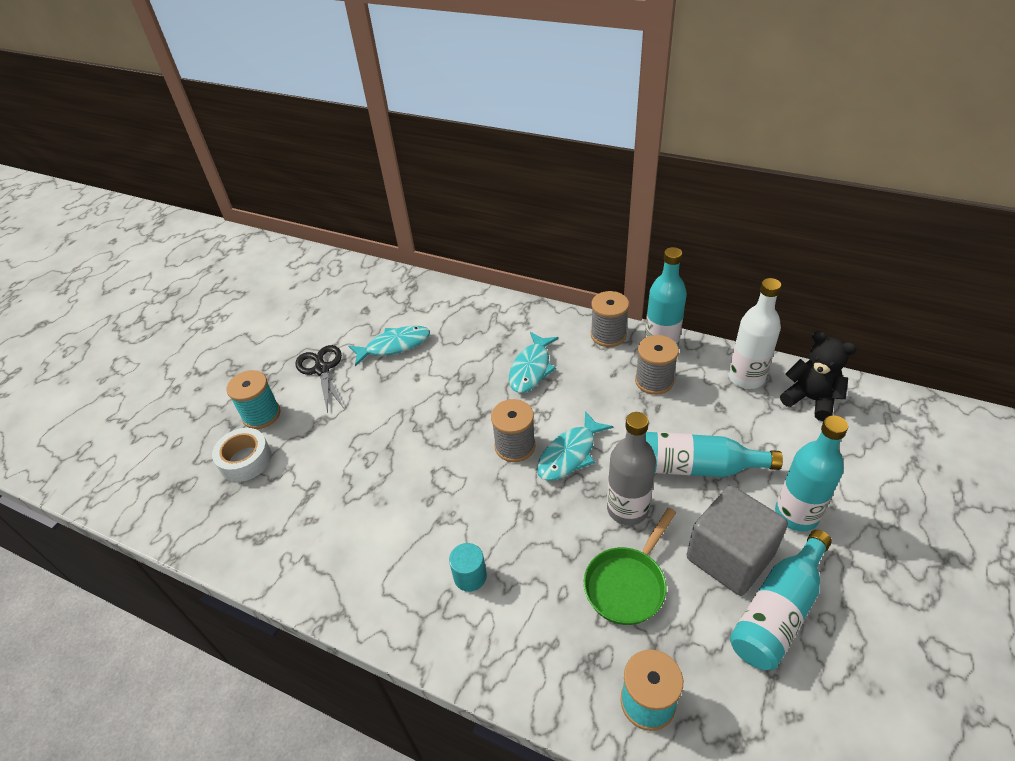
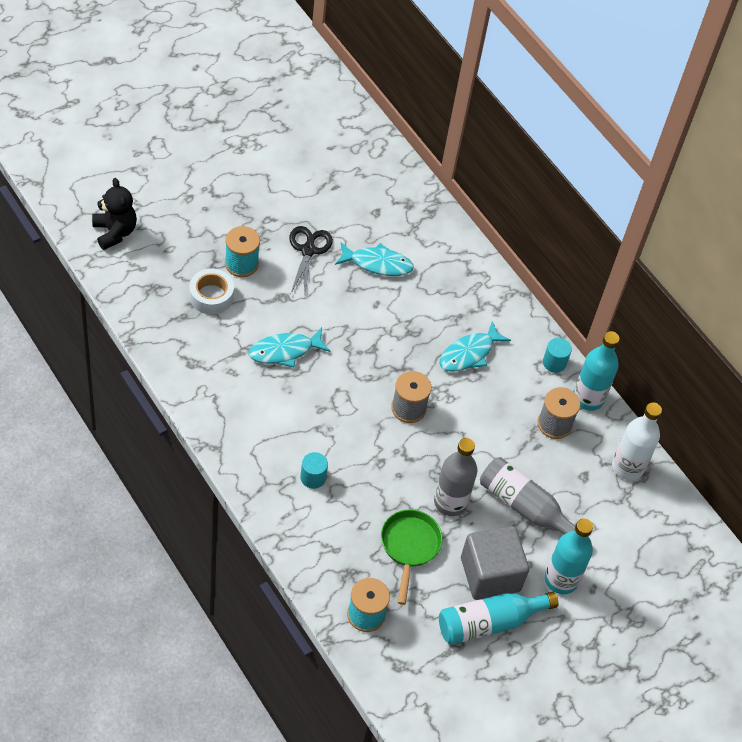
camera: 20 degrees right, 10 degrees up
turquoise fish [537,411,613,481] -> turquoise fish moved to [249,328,330,367]
green pan [584,508,676,625] -> green pan turned 120 degrees clockwise [381,510,443,605]
grey spool [591,291,629,347] -> turquoise cylinder [543,338,572,373]
turquoise bottle [645,432,783,477] -> grey bottle [480,457,575,534]
black teddy bear [780,331,856,421] -> black teddy bear moved to [92,178,137,250]

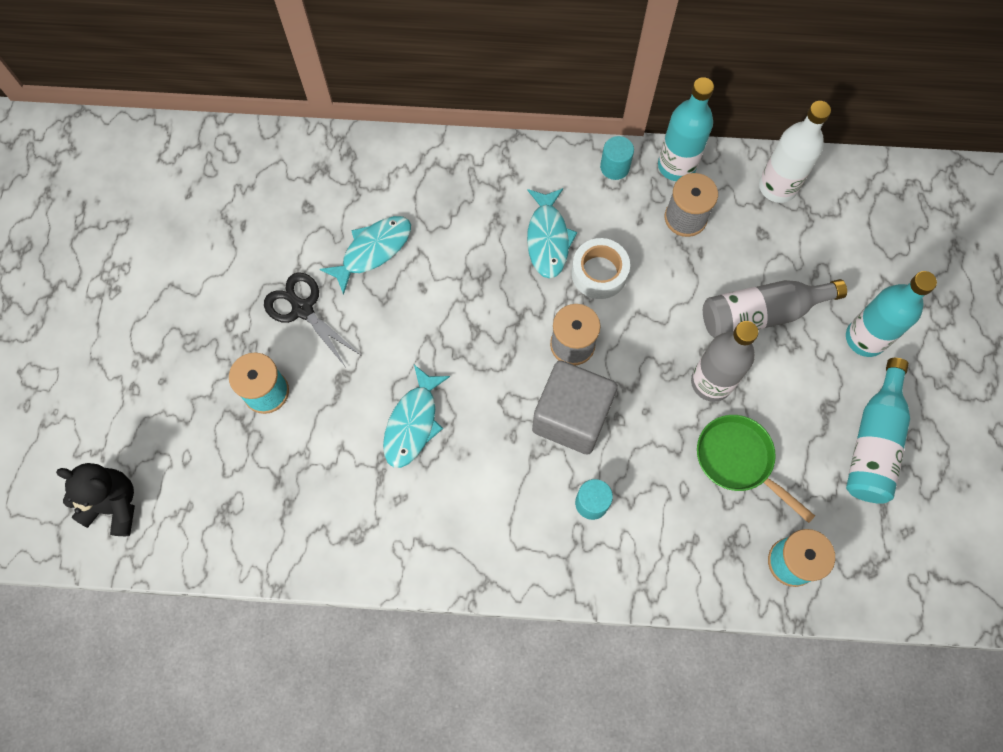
camera: 45 degrees left, 15 degrees up
white tape [189,269,234,315] -> white tape moved to [571,238,630,299]
grey cube [461,526,529,600] -> grey cube moved to [532,360,618,455]

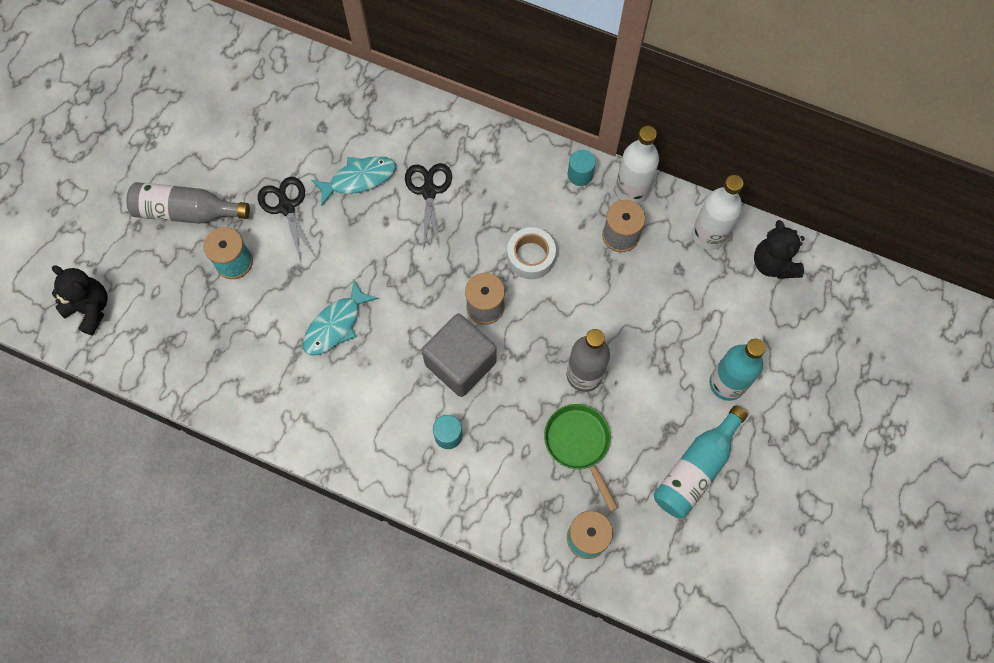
camera: 20 degrees right, 0 degrees up
turquoise fish [527,188,577,278] -> none
turquoise bottle [658,77,714,181] -> white bottle [615,126,659,204]
grey bottle [703,279,847,338] -> grey bottle moved to [126,182,250,224]
none -> black scissors [405,163,452,250]
none -> black teddy bear [754,220,805,279]

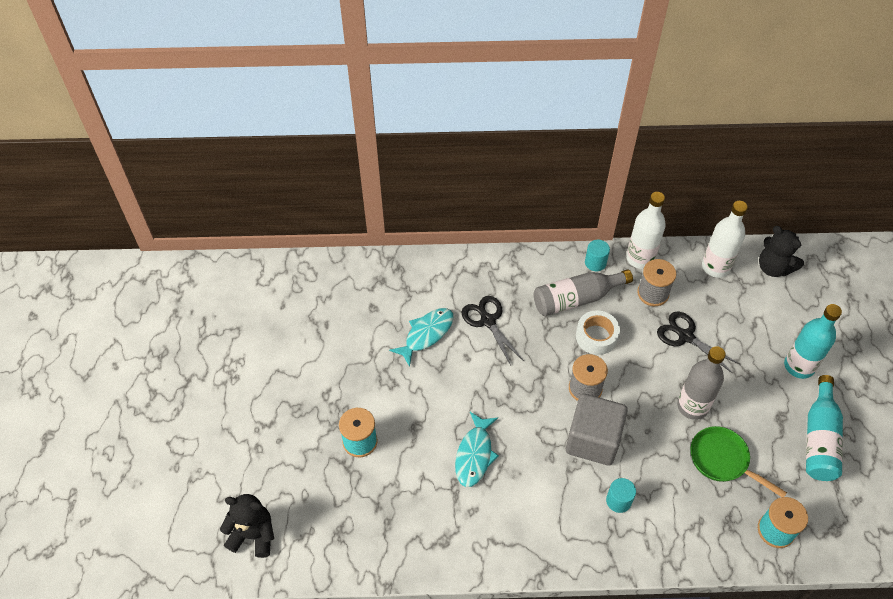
camera: 25 degrees left, 15 degrees down
grey bottle [126,182,250,224] -> grey bottle moved to [534,269,633,316]
black scissors [258,177,316,262] -> black scissors moved to [657,312,740,374]

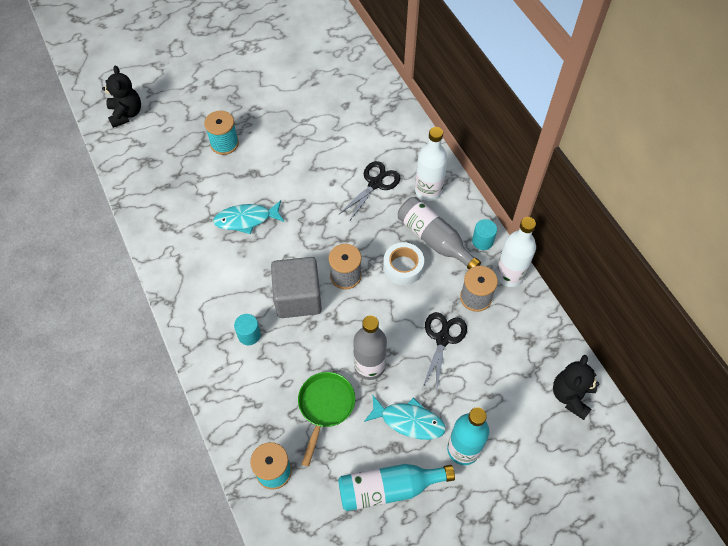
camera: 65 degrees right, 5 degrees up
turquoise fish [389,308,454,367] -> turquoise fish moved to [364,396,446,440]
white bottle [702,201,748,278] -> white bottle moved to [415,127,448,201]

